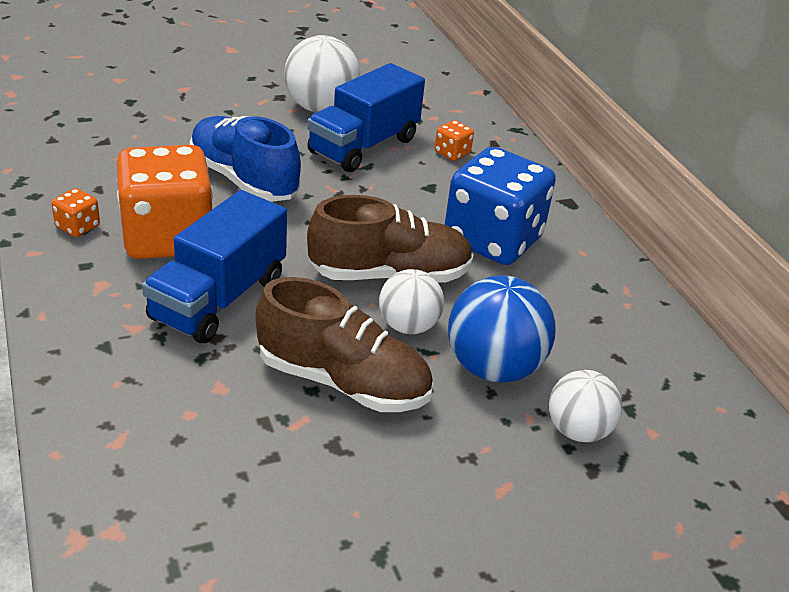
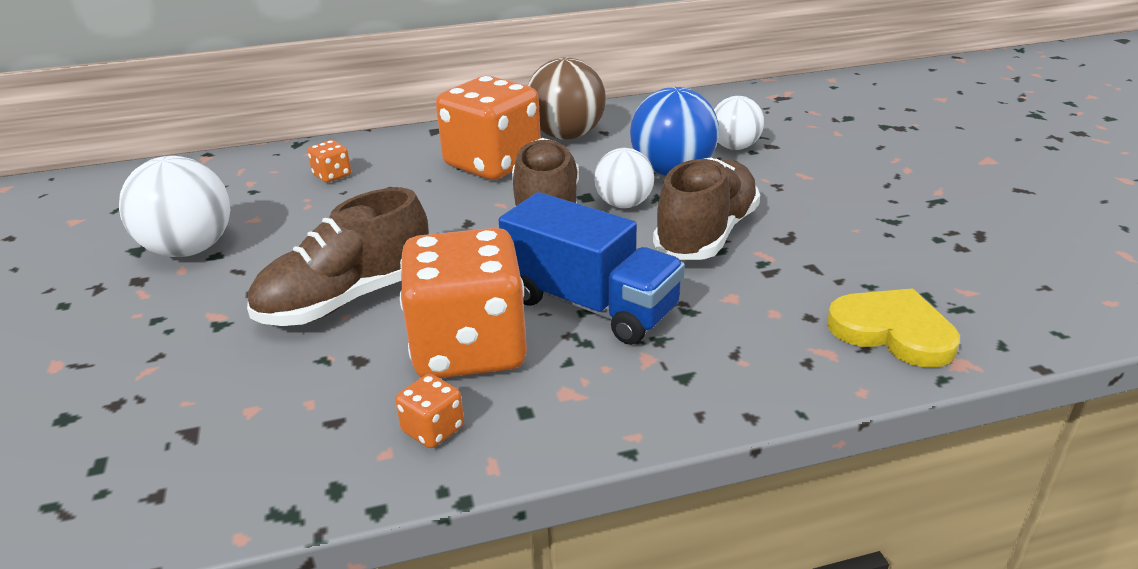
camera: 80 degrees left, 5 degrees down
blue shoe [190,116,301,202] -> brown shoe [247,188,429,326]
blue truck [307,63,425,172] -> none
blue dice [445,147,556,265] -> orange dice [436,76,541,180]
none -> brown ball [528,57,606,140]
none -> yellow heart [827,288,960,368]

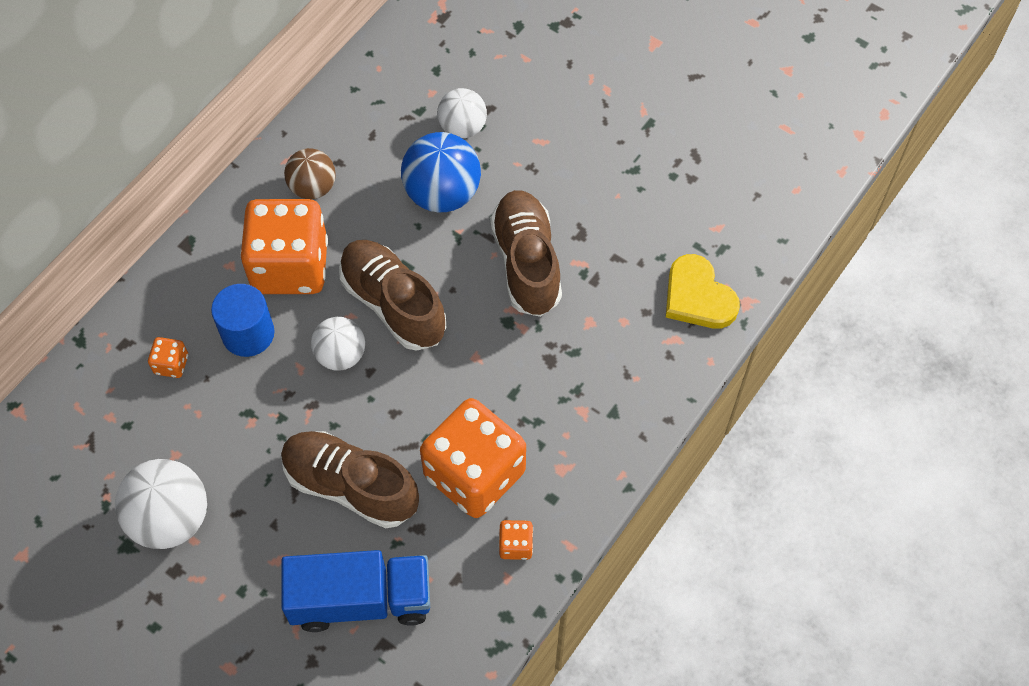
camera: 40 degrees left, 30 degrees up
brown shoe [247,188,429,326] -> brown shoe turned 105 degrees clockwise [281,431,419,528]
blue truck [499,192,685,345] -> blue truck moved to [281,550,430,632]
brown ball [528,57,606,140] -> brown ball [284,148,336,199], size x0.64
white ball [594,148,654,208] -> white ball moved to [311,317,365,371]
yellow heart [827,288,960,368] -> yellow heart turned 120 degrees counterclockwise [666,254,740,329]
none -> blue cylinder [211,284,274,357]

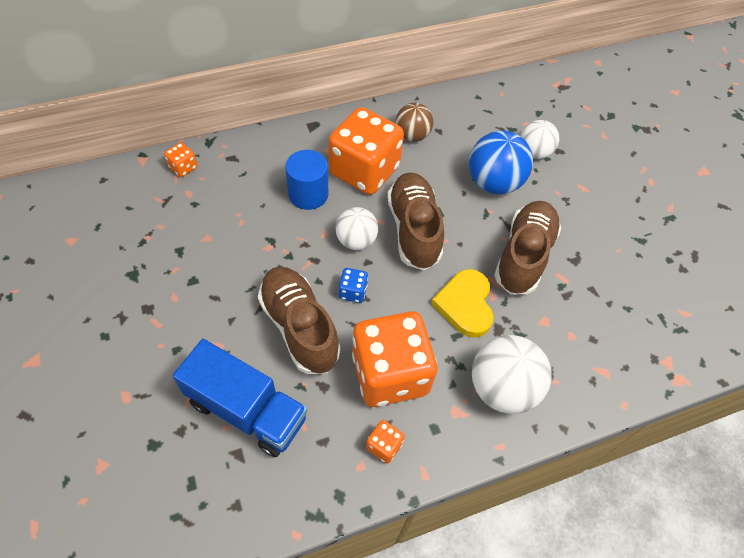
camera: 30 degrees right, 5 degrees down
white ball [115,459,207,549] -> white ball moved to [472,335,551,414]
orange dice [148,337,188,378] -> orange dice moved to [164,142,197,177]
yellow heart [666,254,740,329] -> yellow heart moved to [431,269,494,338]
none -> blue dice [339,268,368,303]

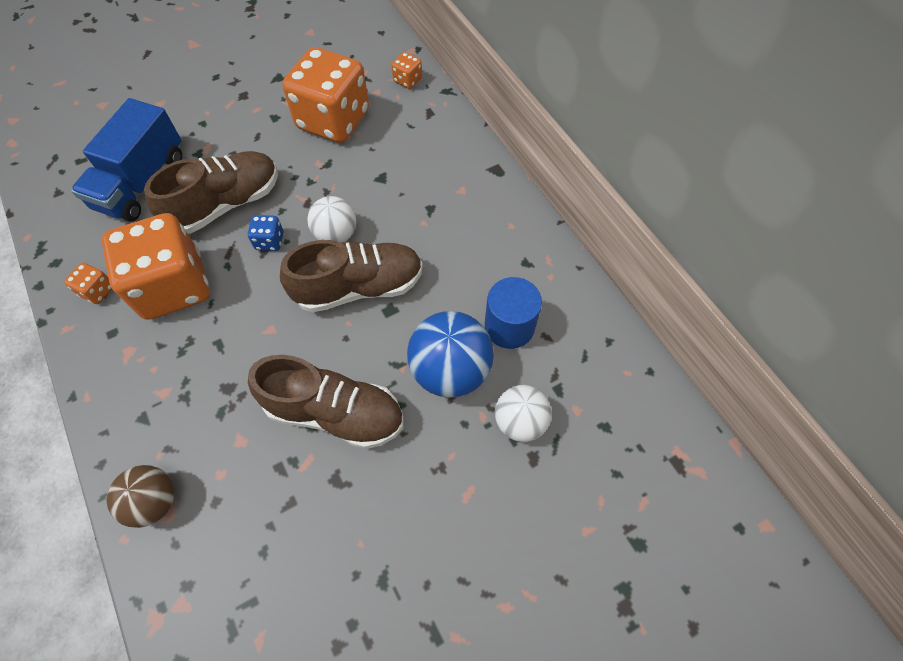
camera: 85 degrees right, 5 degrees up
blue cylinder [285,150,328,210] -> blue cylinder moved to [485,277,542,349]
orange dice [329,107,404,195] -> orange dice moved to [282,47,369,143]
brown ball [396,103,433,142] -> brown ball moved to [106,465,175,528]
yellow heart [431,269,494,338] -> none
white ball [472,335,551,414] -> none

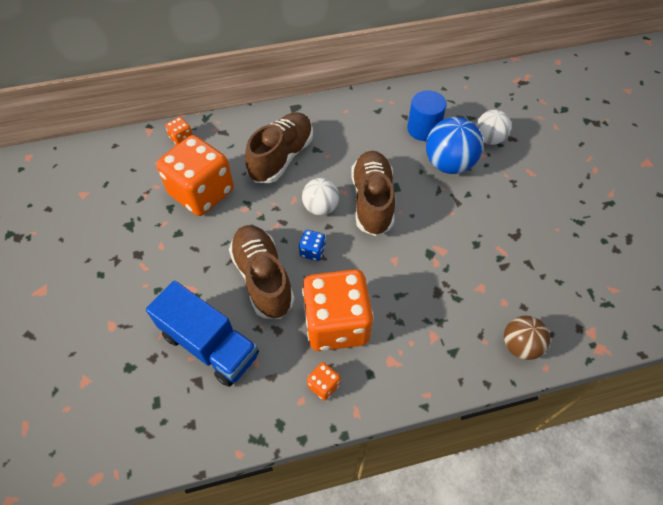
camera: 75 degrees left, 5 degrees down
brown shoe [248,355,403,449] -> brown shoe moved to [245,112,313,183]

